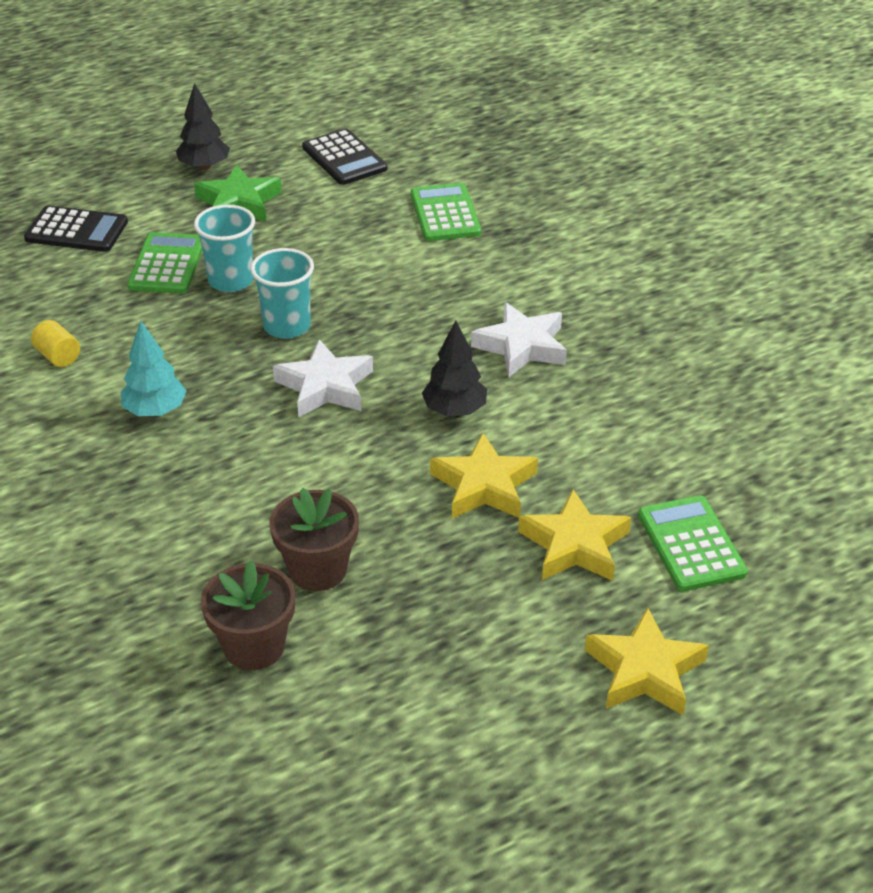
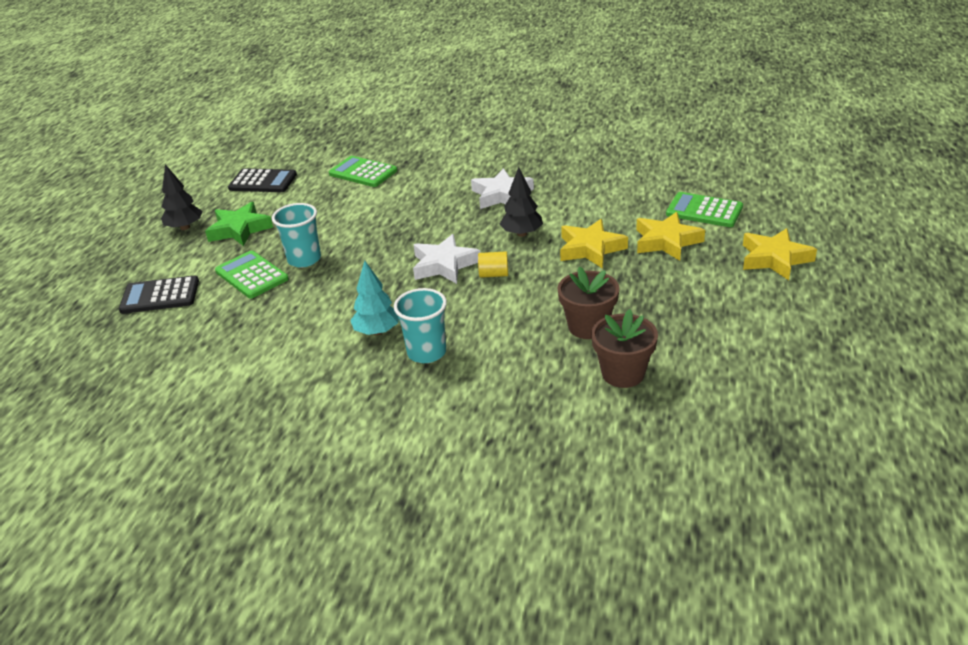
camera: 45 degrees left, 5 degrees down
black calculator [24,206,128,252] -> black calculator turned 150 degrees counterclockwise [119,275,199,314]
yellow cylinder [31,320,80,367] -> yellow cylinder moved to [478,251,508,278]
turquoise cup [250,248,314,339] -> turquoise cup moved to [394,288,447,363]

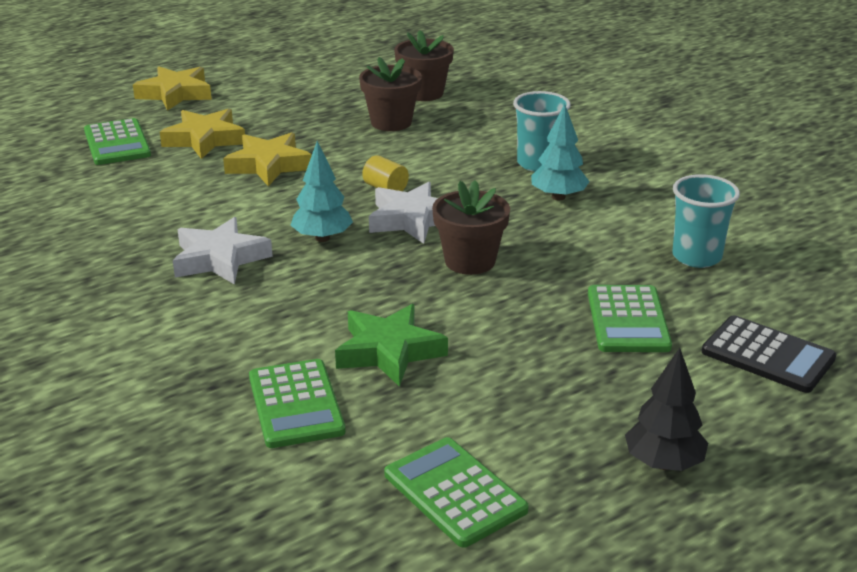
camera: 140 degrees left, 5 degrees down
green star [205,202,273,246] -> green star moved to [335,304,448,387]
black calculator [228,168,297,192] -> green calculator [384,437,529,548]
turquoise cup [272,203,321,268] -> turquoise cup moved to [672,174,740,268]
black tree [500,167,543,237] -> none
none -> turquoise tree [290,141,353,242]
none -> brown flower pot [432,180,510,275]

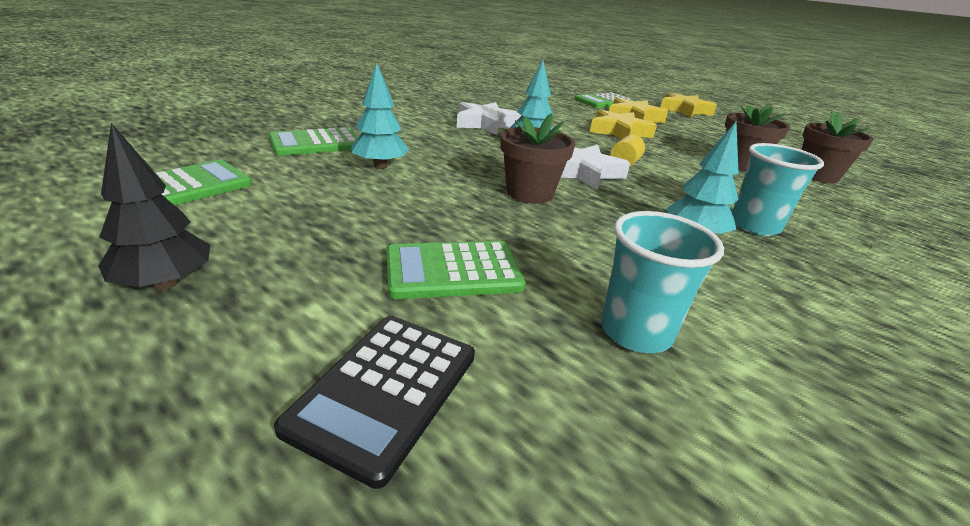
camera: 75 degrees right, 0 degrees up
green star [335,304,448,387] -> turquoise tree [351,63,409,169]

